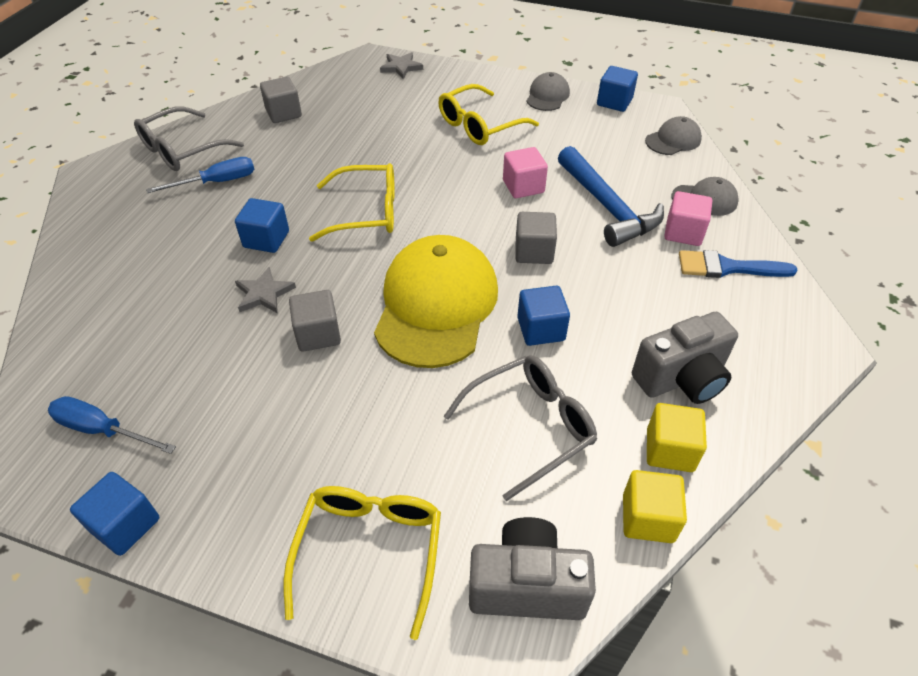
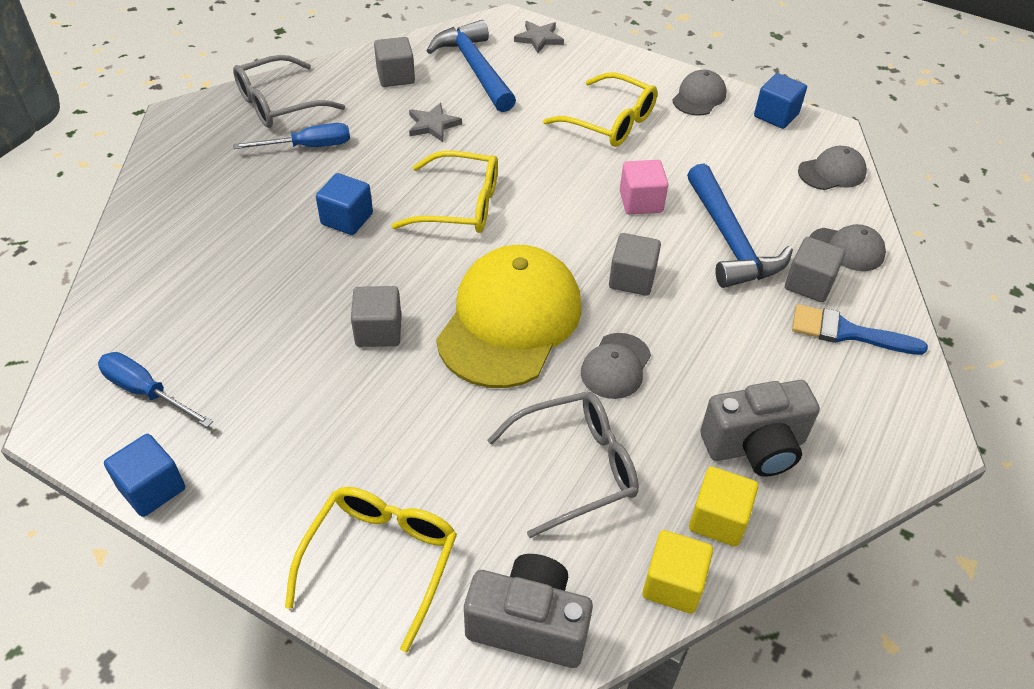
camera: 10 degrees right, 0 degrees up
grey star [235,267,296,313] -> grey star moved to [409,103,462,142]
yellow glasses [438,84,539,145] -> yellow glasses turned 120 degrees counterclockwise [543,72,658,147]
blue cube [517,286,570,346] -> grey cap [581,333,651,399]
pink cube [664,191,712,246] -> grey cube [785,237,845,302]
none -> blue hammer [426,20,516,112]

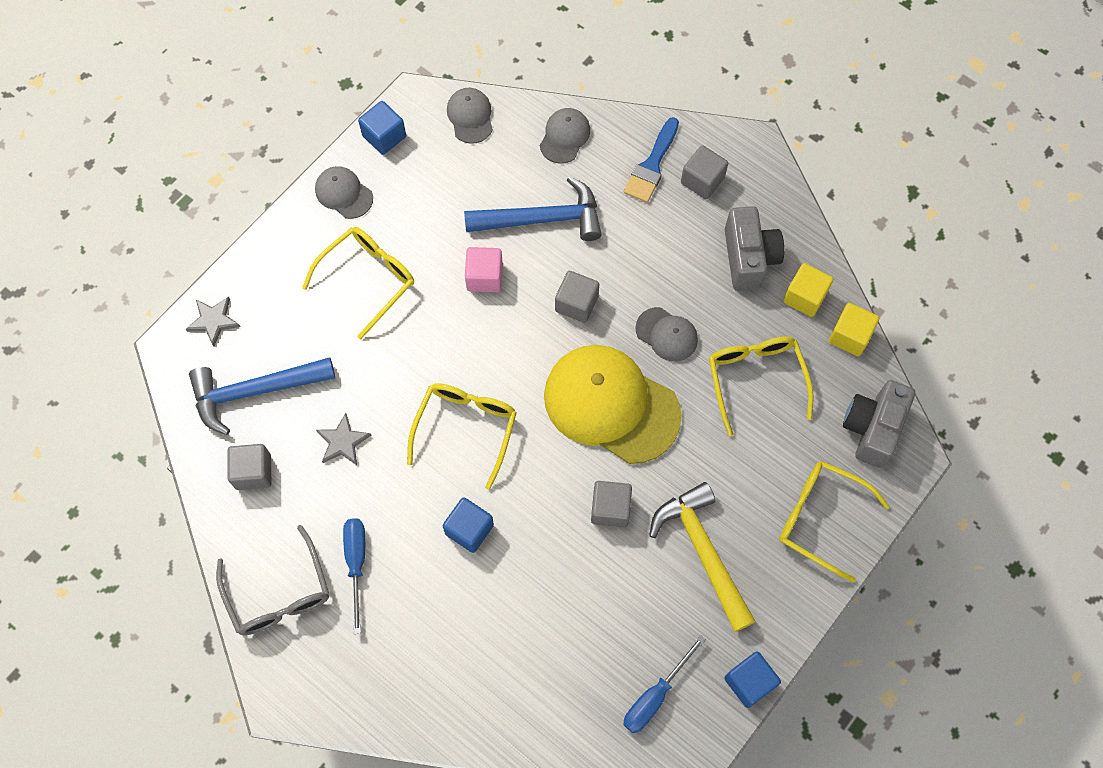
camera: 80 degrees left, 20 degrees up
grey glasses [487,392,639,538] -> yellow glasses [709,336,814,436]
grey cube [785,237,845,302] -> grey cube moved to [681,145,728,199]
none -> yellow hammer [649,482,756,632]

